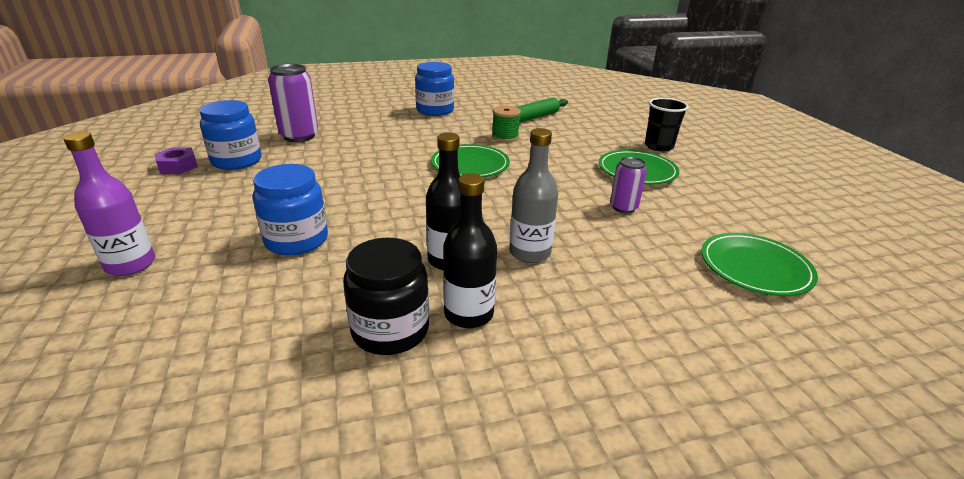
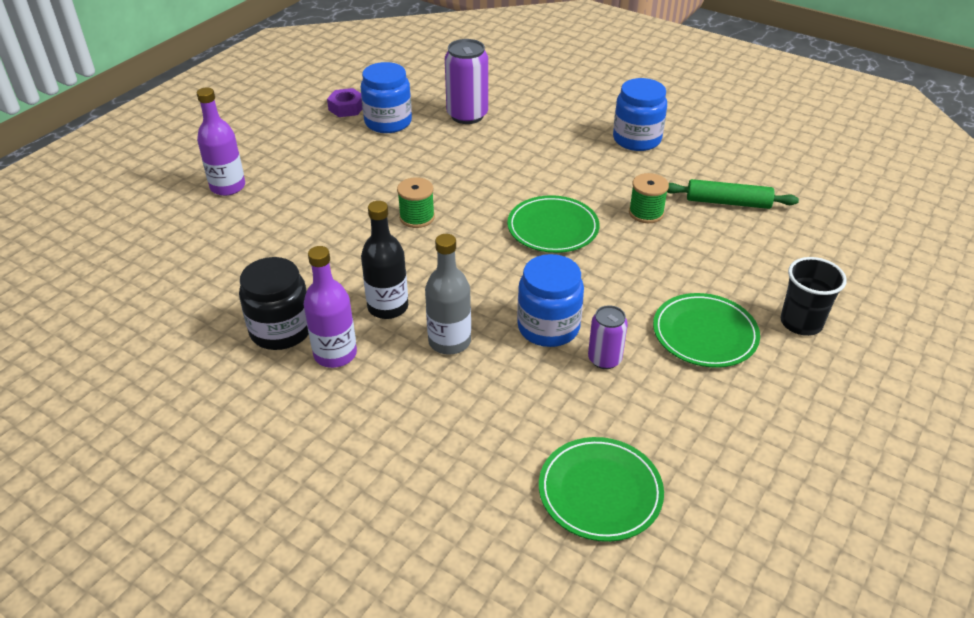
camera: 50 degrees right, 10 degrees up
blue jar [253,164,328,255] -> blue jar moved to [517,254,584,347]
black bottle [443,173,497,328] -> purple bottle [303,246,357,368]
none -> green spool [397,177,435,228]

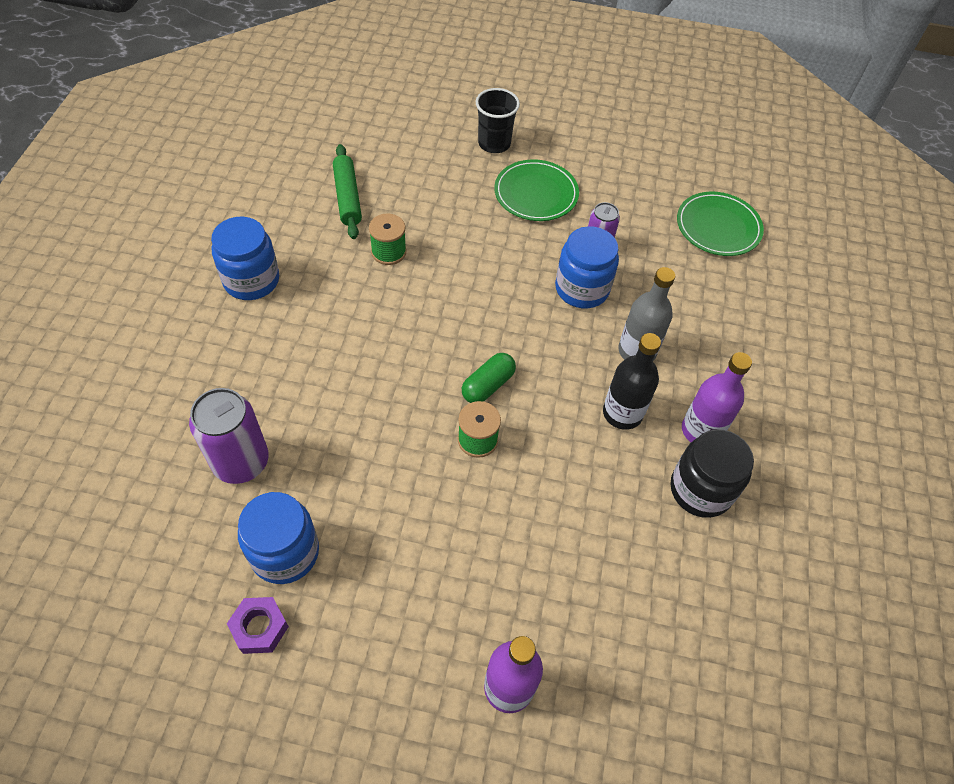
camera: 115 degrees left, 15 degrees up
green plate [507,195,599,253] -> none
none -> green capsule [462,353,516,403]

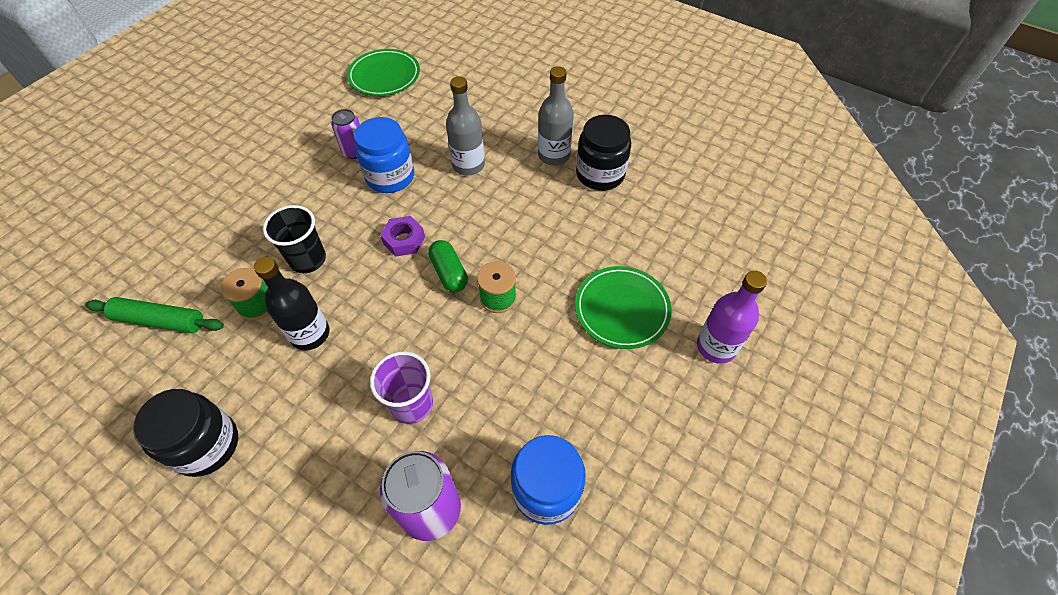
camera: 65 degrees left, 0 degrees up
blue jar [211,217,279,300] -> black jar [133,389,238,477]
purple nut [227,597,289,654] -> purple nut moved to [380,216,425,257]
black cup [476,88,520,153] -> black cup moved to [263,205,326,273]
green plate [494,159,579,221] -> green plate moved to [575,266,672,349]
black bottle [603,333,661,430] -> black bottle moved to [254,257,330,350]
purple bottle [682,352,752,442] -> grey bottle [538,66,574,165]
none -> purple cup [370,351,433,424]

